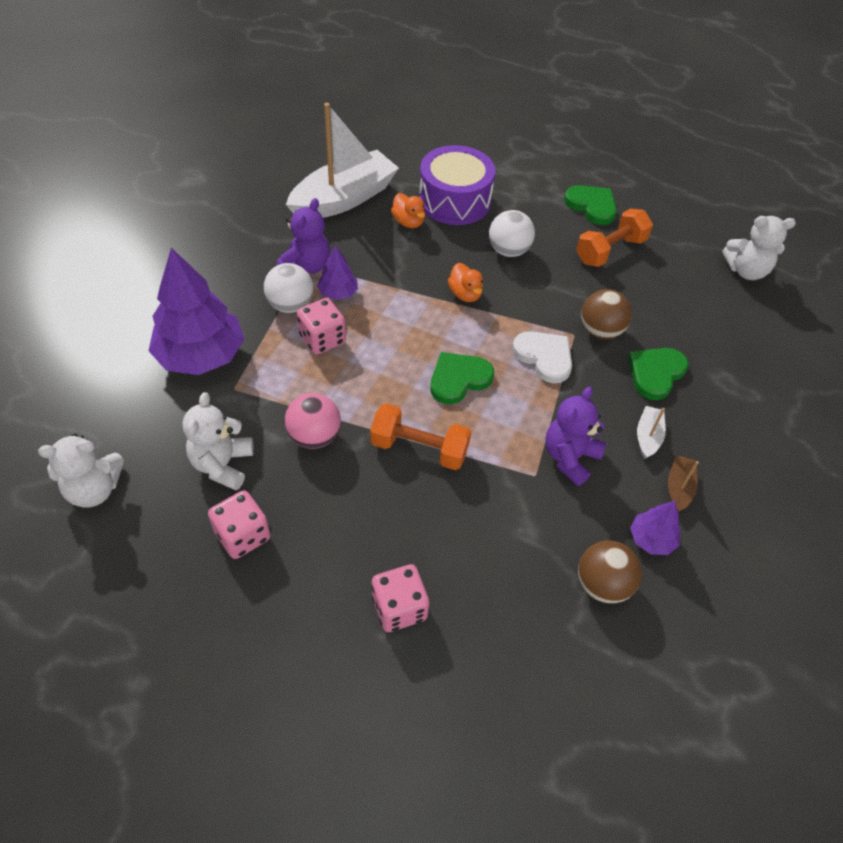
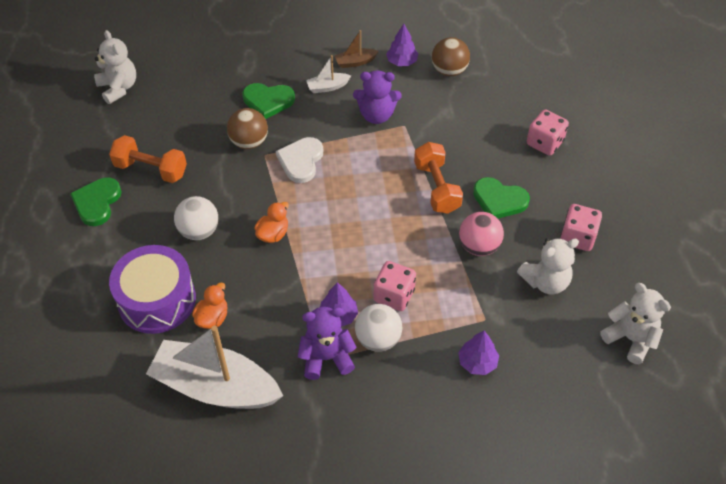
camera: 120 degrees left, 0 degrees up
purple tree [148,248,245,375] -> purple tree [458,331,499,375], size x0.48
green heart [430,352,494,404] -> green heart moved to [473,177,530,218]

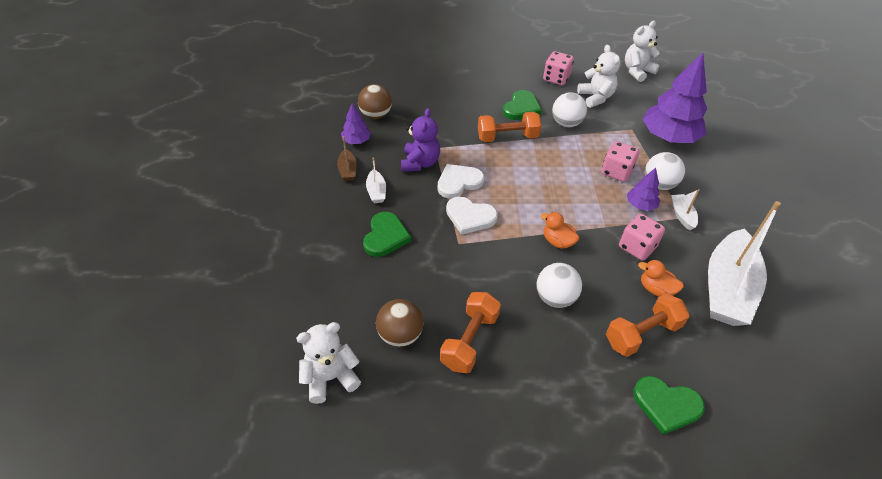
camera: 85 degrees left, 5 degrees down
green heart [70,177,122,226] -> green heart moved to [633,376,705,435]
purple drum [109,245,196,334] -> orange dumbbell [606,293,690,357]
brown ball [227,108,268,149] -> brown ball moved to [376,299,423,347]
purple teddy bear [298,307,357,380] -> white boat [671,189,700,231]
purple tree [458,331,499,375] -> purple tree [643,53,707,143], size x2.10
pink ball [459,212,504,256] -> white ball [552,92,587,127]
pink dice [527,109,569,156] -> pink dice moved to [619,214,665,261]
none -> white heart [438,164,484,199]

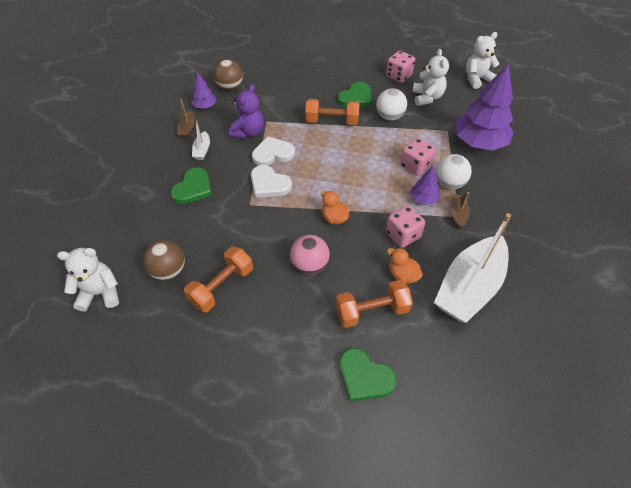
camera: 15 degrees right, 5 degrees up
white ball [537,263,582,308] -> pink ball [290,235,330,274]
white boat [671,189,700,231] -> brown boat [451,192,470,229]

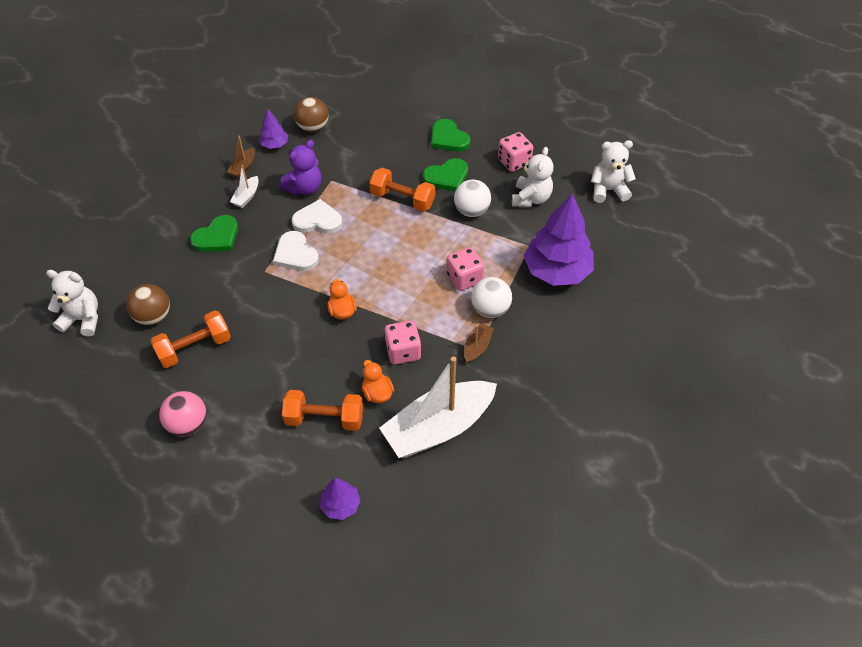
camera: 20 degrees right, 0 degrees up
pink ball [290,235,330,274] -> pink ball moved to [159,391,207,437]
green heart [339,348,396,401] -> green heart moved to [431,119,470,152]
purple tree [410,166,440,205] -> purple tree moved to [320,478,361,520]

